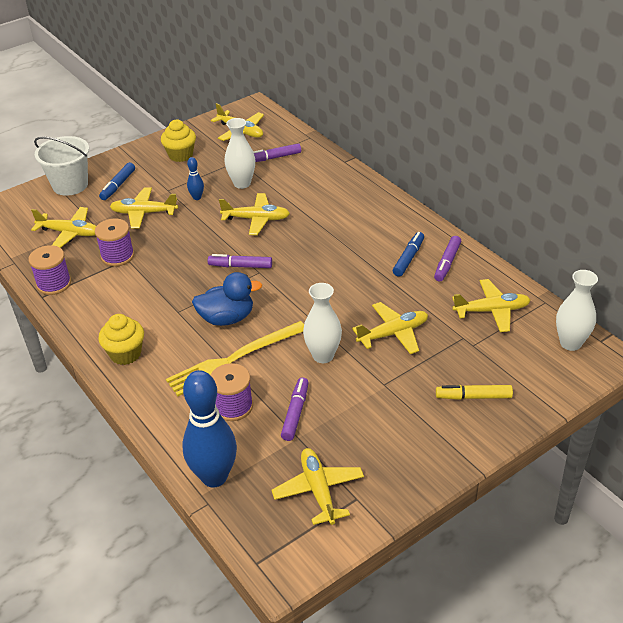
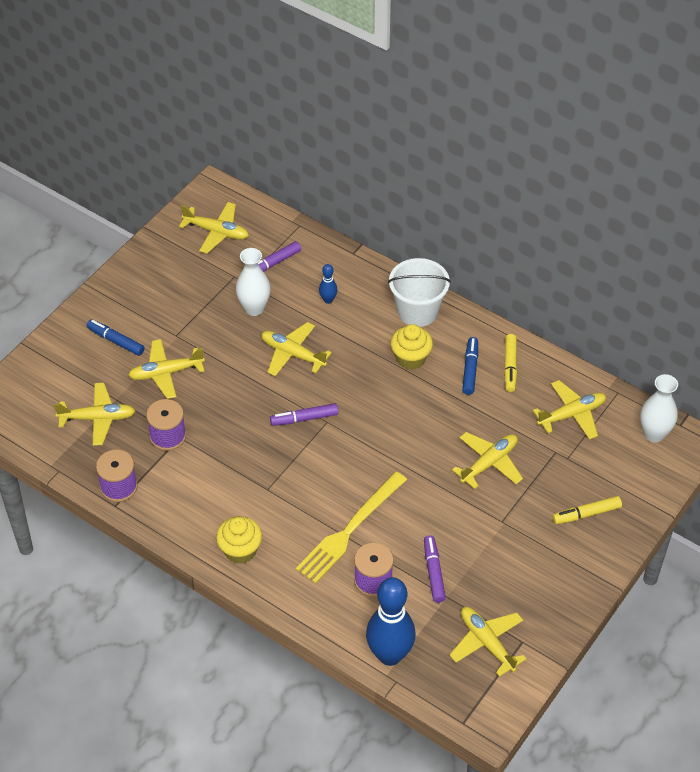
camera: 20 degrees left, 10 degrees up
white bucket [34,136,89,196] -> white bucket moved to [388,258,451,327]
blue marker [99,162,135,200] -> blue marker turned 120 degrees clockwise [87,319,145,356]
yellow cupcake [161,120,196,162] -> yellow cupcake moved to [390,324,433,370]
blue bowling pin [187,157,204,200] -> blue bowling pin moved to [319,264,337,304]
blue duck [192,272,263,326] -> none
yellow plane [219,193,290,235] -> yellow plane turned 135 degrees counterclockwise [261,322,332,376]
white vase [303,283,342,363] -> none
purple marker [434,236,461,282] -> yellow marker [504,334,517,392]

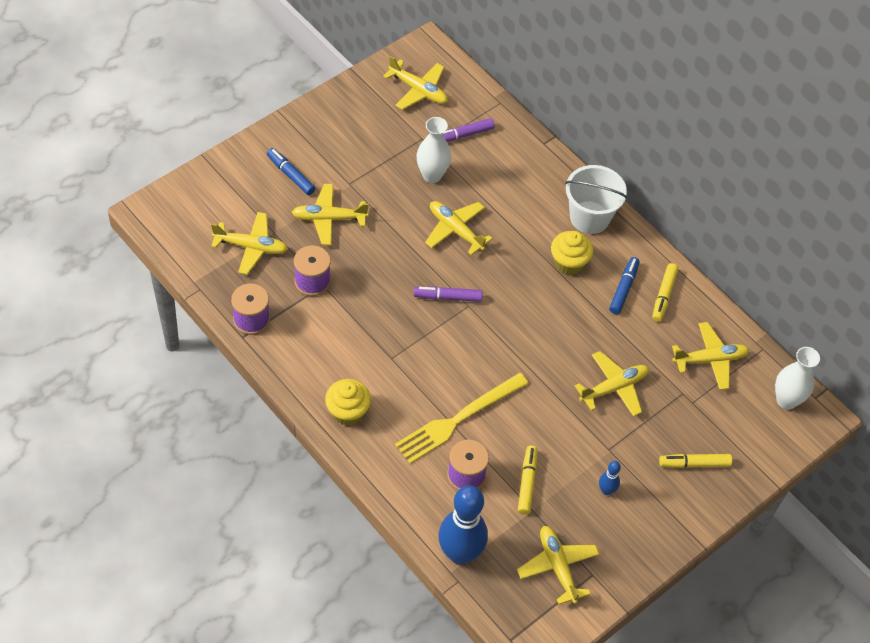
camera: 10 degrees right, 5 degrees up
blue bowling pin [319,264,337,304] -> blue bowling pin moved to [599,461,621,495]
purple marker [424,535,446,603] -> yellow marker [518,445,537,515]

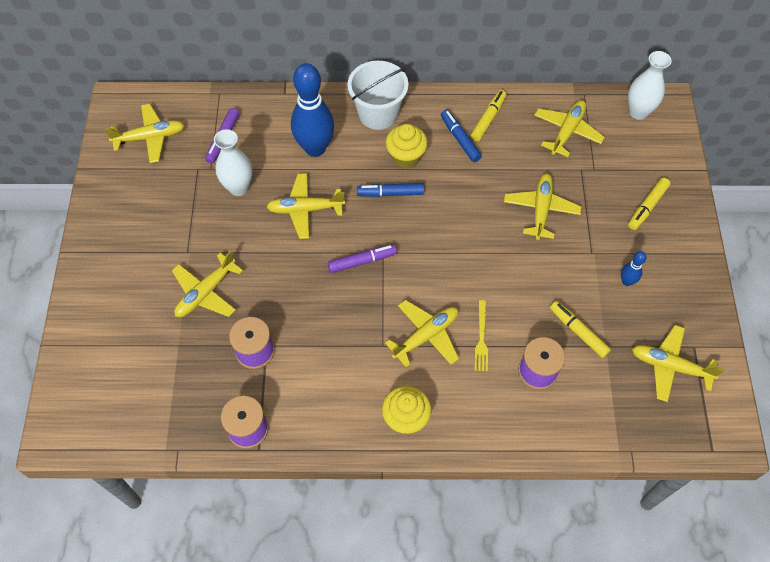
camera: 45 degrees left, 5 degrees up
yellow plane [211,212,288,275] -> yellow plane moved to [385,300,459,367]
blue marker [267,148,315,195] -> blue marker moved to [357,183,424,197]
yellow fork [395,373,529,464] -> yellow fork [475,300,488,371], size x0.49
purple marker [414,286,482,302] -> purple marker turned 150 degrees counterclockwise [328,244,397,273]
blue bowling pin [438,485,488,565] -> blue bowling pin moved to [291,63,334,157]
yellow marker [652,263,679,322] -> yellow marker turned 120 degrees counterclockwise [471,90,507,141]

